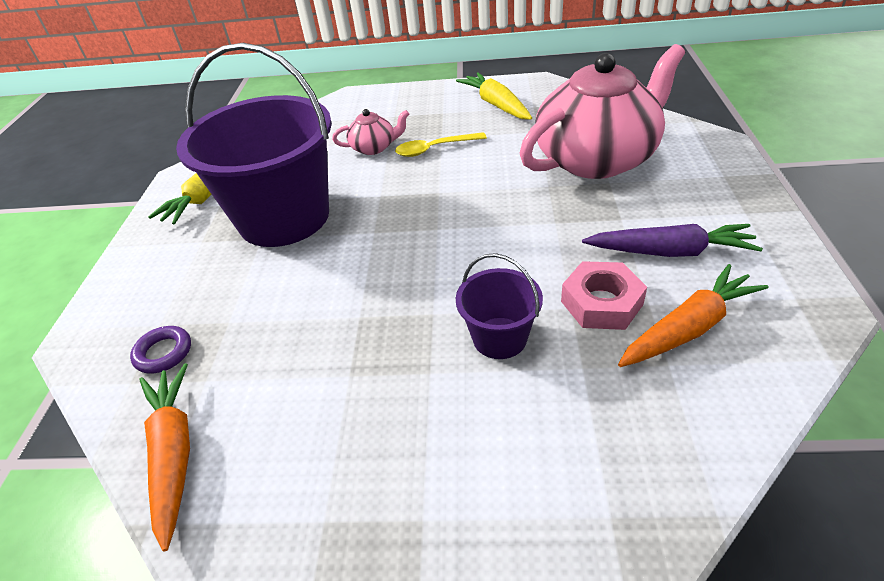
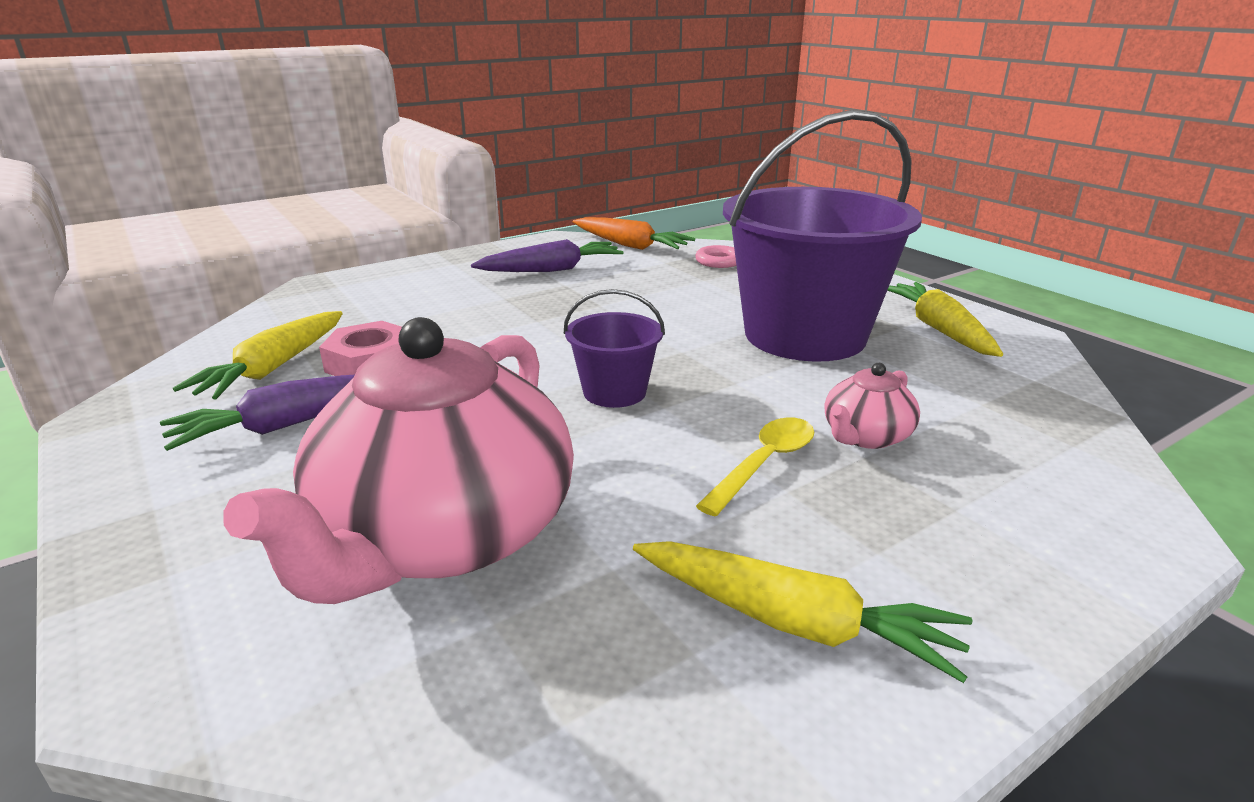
camera: 140 degrees right, 15 degrees down
purple ring [130,326,191,374] -> pink ring [695,245,736,268]
purple bucket [456,253,543,359] -> purple bucket moved to [564,289,665,408]
orange carrot [618,264,769,367] -> yellow carrot [173,311,343,400]
none -> purple carrot [471,239,624,272]

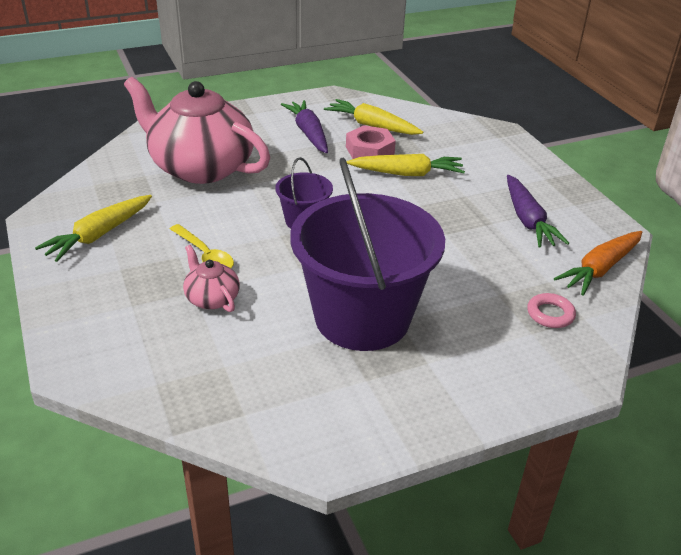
camera: 100 degrees right, 10 degrees up
yellow carrot [887,282,1003,357] -> yellow carrot moved to [347,154,465,176]

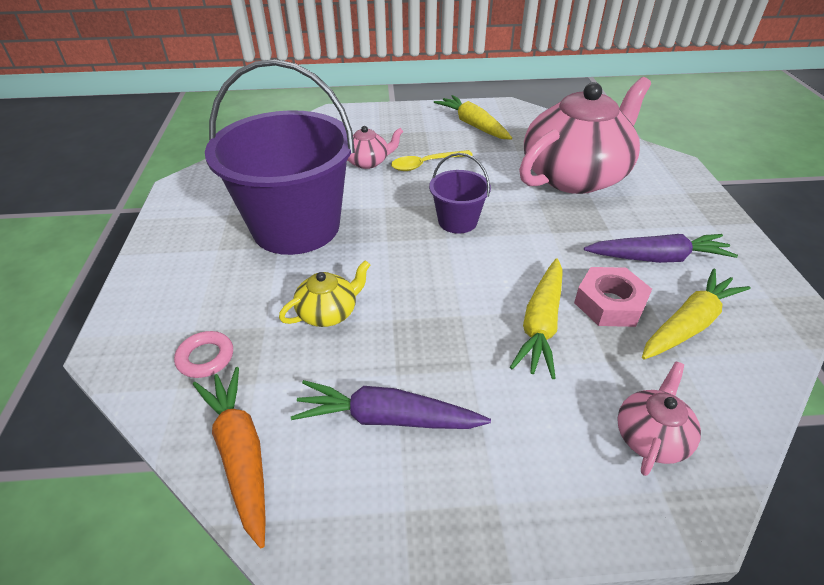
camera: 110 degrees right, 5 degrees up
none -> yellow teapot [279,260,370,327]
none -> pink teapot [617,362,701,476]

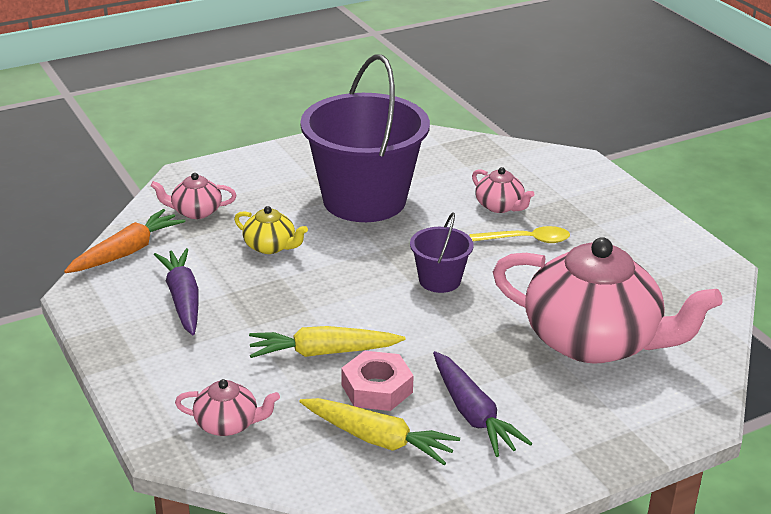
camera: 65 degrees right, 10 degrees down
pink ring [174,331,233,378] -> pink teapot [151,173,236,219]
yellow spoon [391,150,473,171] -> yellow spoon turned 135 degrees clockwise [469,226,570,243]
yellow carrot [434,95,512,140] -> none

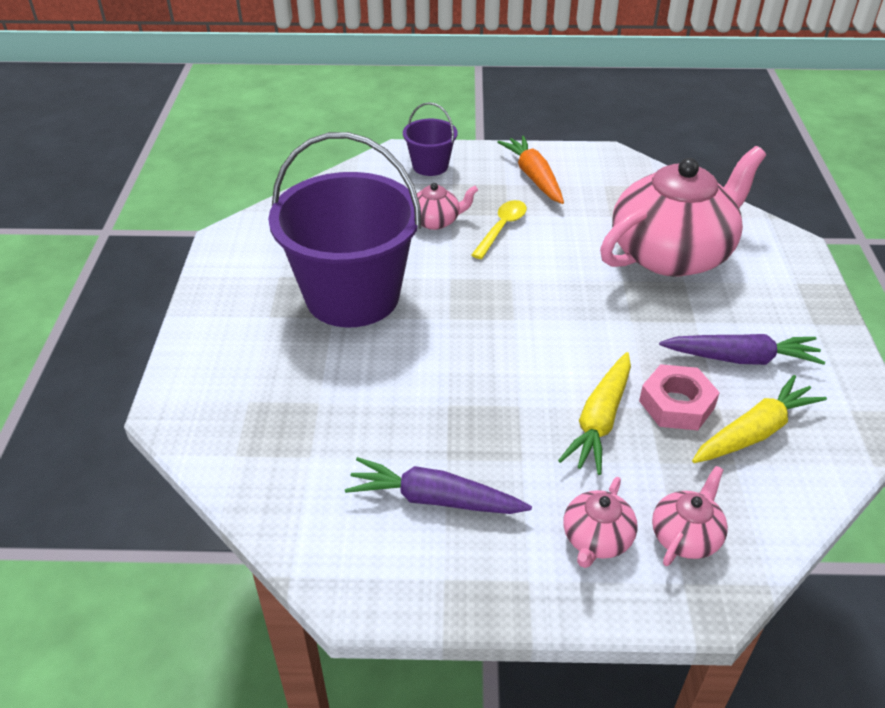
camera: 60 degrees left, 10 degrees up
orange carrot [64,209,186,273] -> orange carrot moved to [497,136,564,204]
pink teapot [151,173,236,219] -> pink teapot moved to [564,477,638,568]
yellow teapot [234,206,308,254] -> none
purple bucket [410,212,474,293] -> purple bucket moved to [403,102,458,176]

